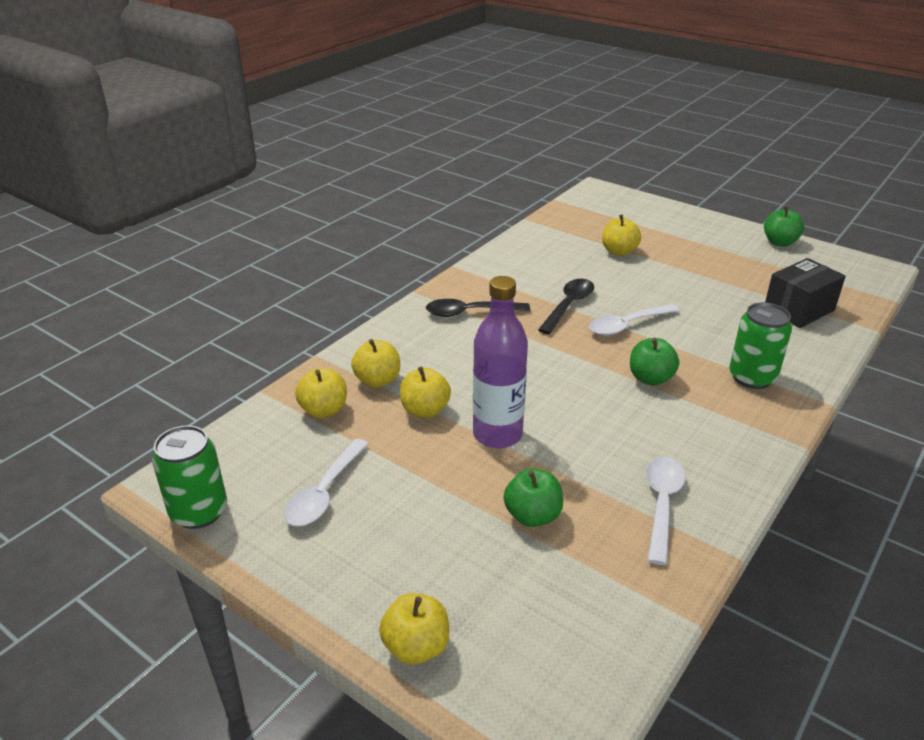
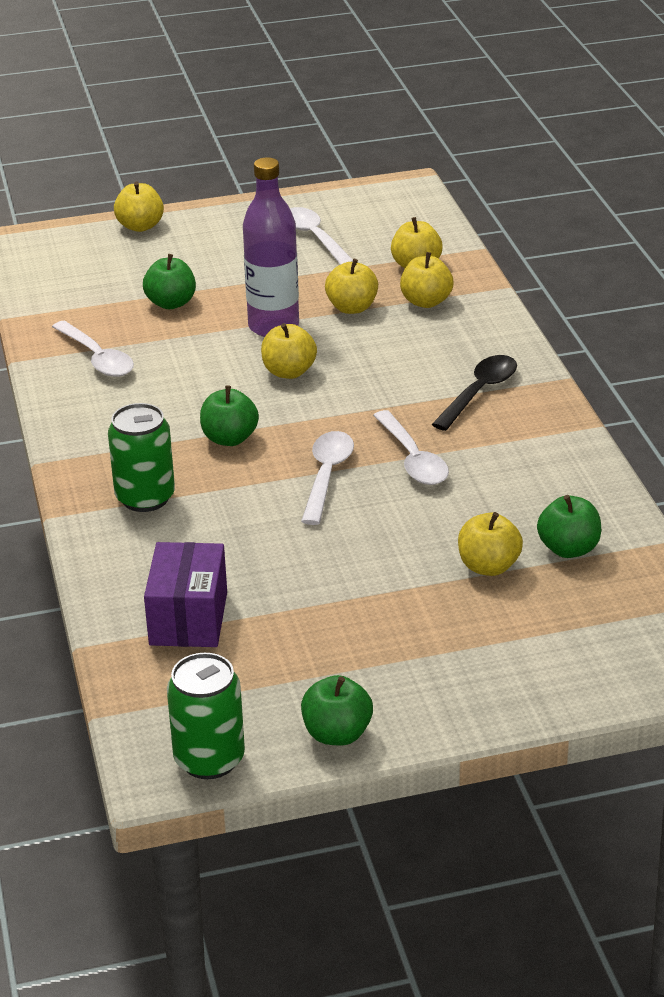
camera: 130 degrees right, 0 degrees up
green can [152,425,227,529] -> green can moved to [167,653,245,779]
black spoon [538,279,594,335] -> white spoon [373,410,449,485]
black box [765,258,846,328] -> purple box [144,542,227,647]
none -> yellow apple [261,323,317,379]
none -> green apple [537,495,601,558]

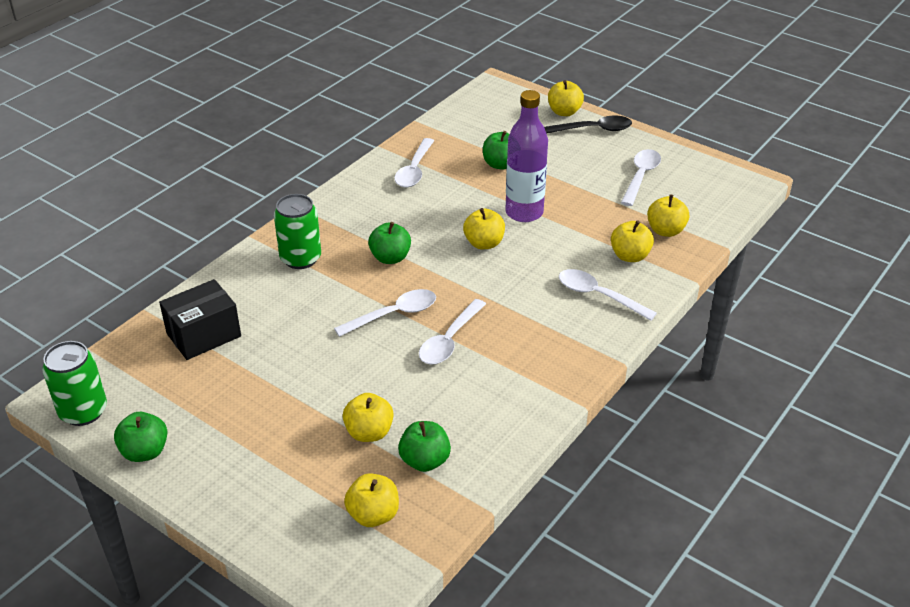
camera: 50 degrees right, 5 degrees up
purple box [144,542,227,647] -> black box [159,279,241,360]
yellow apple [325,259,378,314] -> yellow apple moved to [344,473,399,527]
black spoon [431,355,517,431] -> black spoon moved to [544,116,632,134]
none -> white spoon [559,269,657,321]

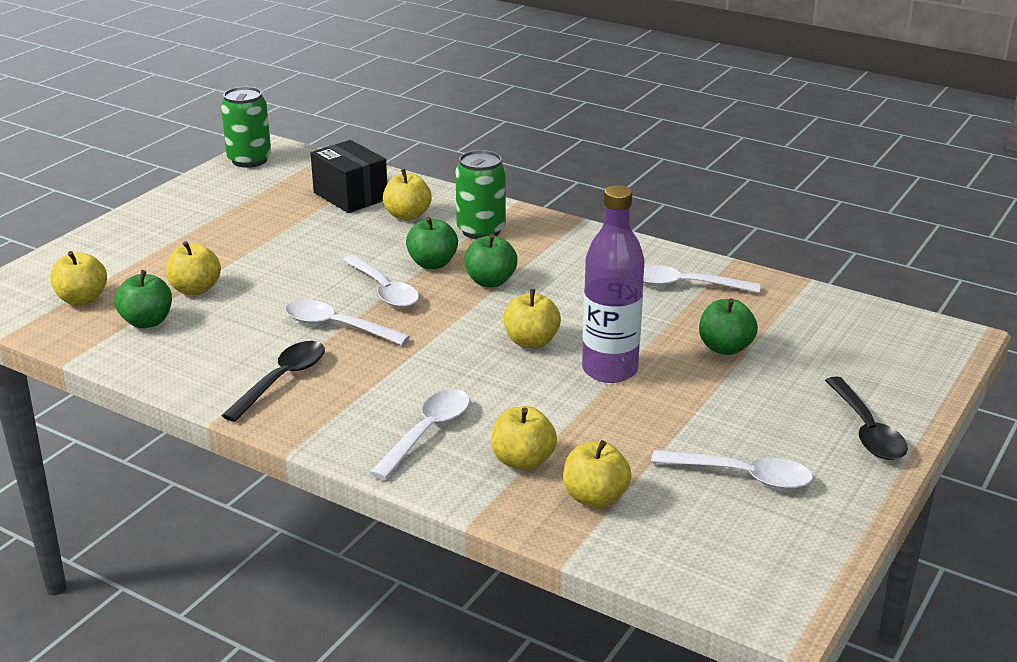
camera: 85 degrees right, 10 degrees down
green apple [114,412,167,462] -> green apple moved to [406,217,458,269]
yellow apple [548,80,584,116] -> yellow apple moved to [383,169,432,220]
none -> black spoon [221,341,325,422]

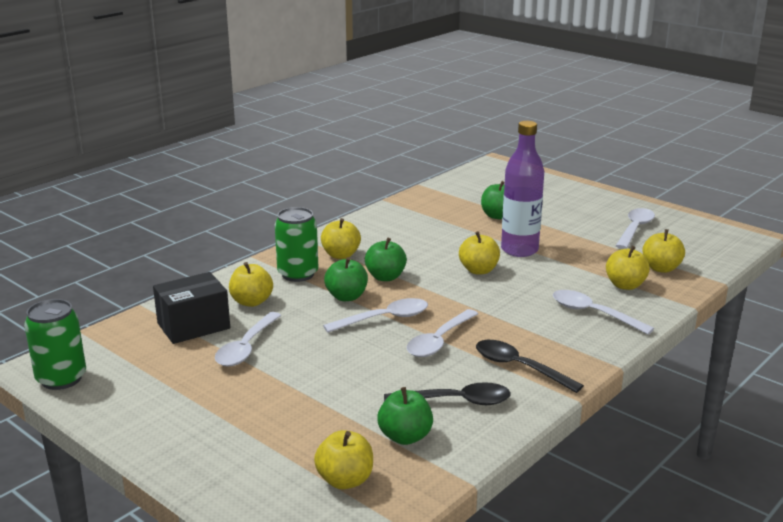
camera: 80 degrees left, 5 degrees down
yellow apple [166,241,221,295] -> yellow apple moved to [321,218,361,259]
white spoon [643,265,760,293] -> white spoon moved to [215,312,281,366]
black spoon [825,377,908,460] -> black spoon moved to [384,382,511,405]

